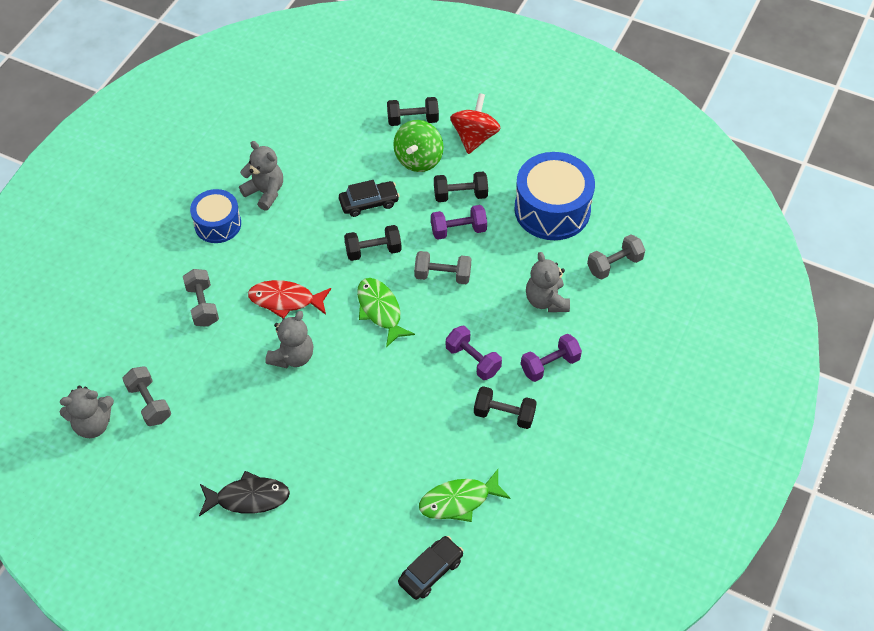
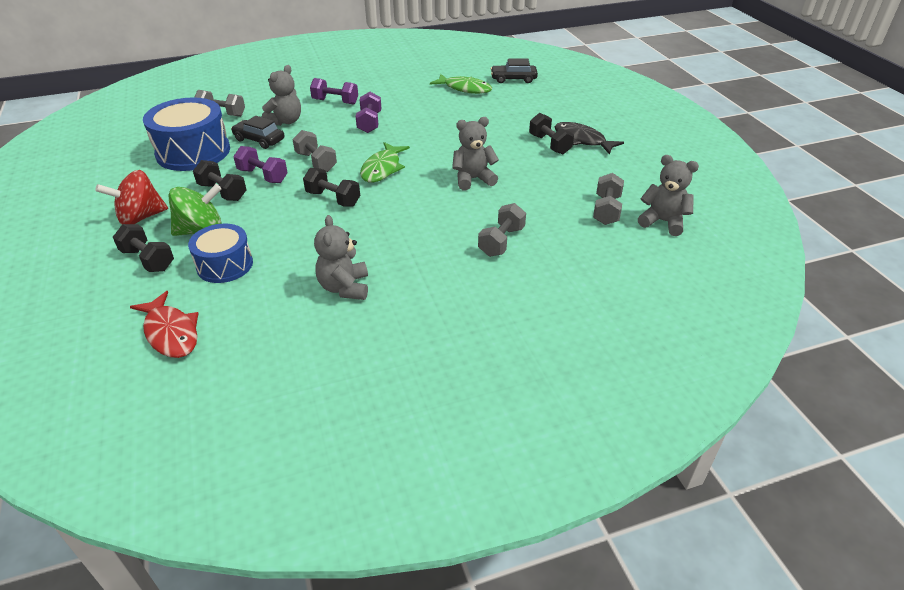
camera: 135 degrees left, 15 degrees down
blue drum [190,189,241,243] -> blue drum moved to [188,224,253,283]
red fish [248,280,331,318] -> red fish moved to [130,291,199,358]
black car [339,180,400,217] -> black car moved to [231,116,284,149]
black dumbbell [474,386,537,429] -> black dumbbell moved to [529,113,574,154]

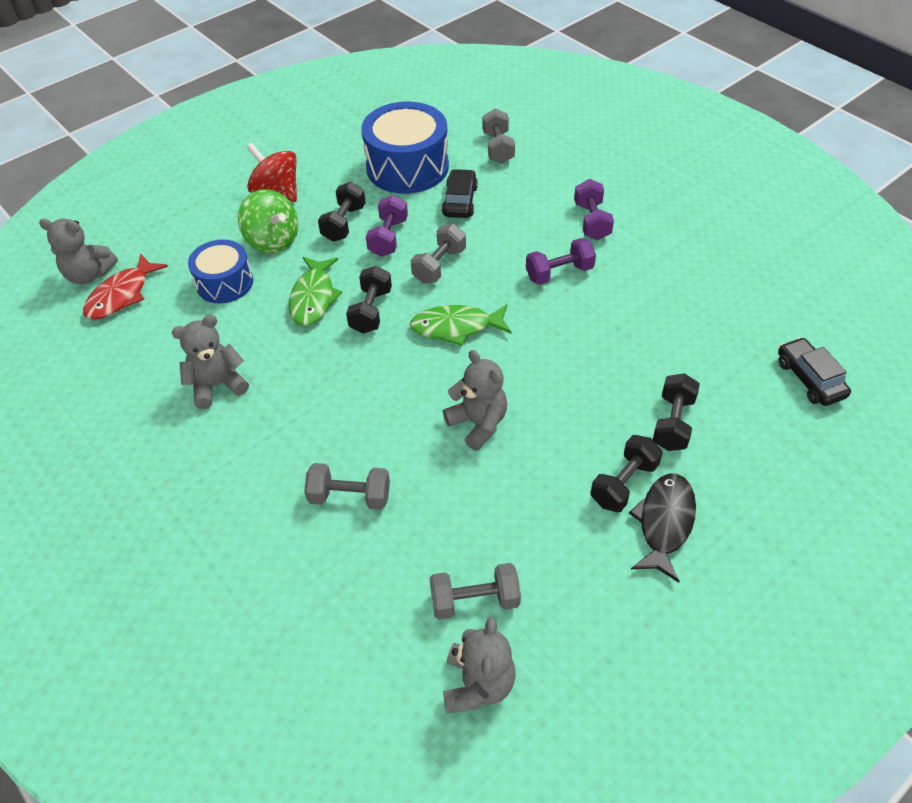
camera: 70 degrees right, 10 degrees up
black dumbbell [113,224,174,272] -> black dumbbell moved to [653,373,700,451]
grey teddy bear [262,65,301,126] -> grey teddy bear moved to [39,219,118,284]
green fish [430,74,492,94] -> green fish moved to [289,257,343,326]

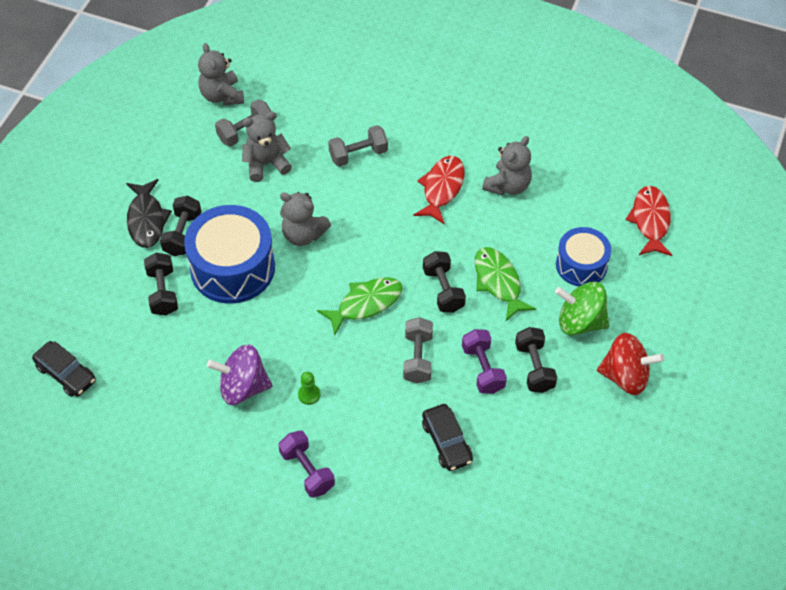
camera: 150 degrees right, 5 degrees up
grey teddy bear [39,219,118,284] -> grey teddy bear moved to [242,112,292,182]
blue drum [361,101,449,194] -> blue drum moved to [184,205,275,304]
grey dumbbell [483,108,515,164] -> none
purple dumbbell [526,238,596,285] -> green pawn [298,372,320,405]
none -> purple spinning top [207,344,273,405]
none -> red fish [413,156,465,224]

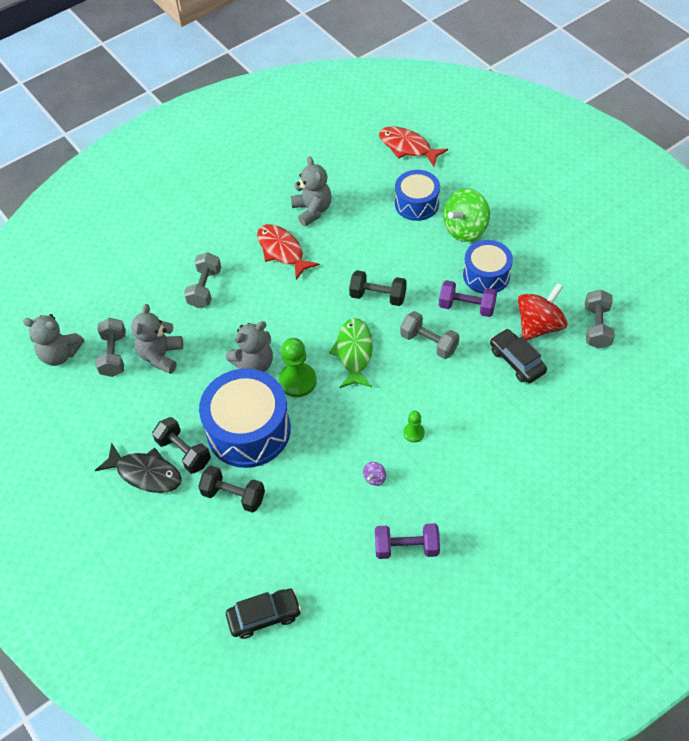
camera: 55 degrees left, 0 degrees up
purple spinning top [207,344,273,405] -> purple spinning top [363,462,386,486], size x0.41
purple dumbbell [278,431,335,498] -> purple dumbbell moved to [375,523,440,559]
black car [422,404,473,471] -> black car turned 135 degrees counterclockwise [490,329,547,383]
green fish [475,247,536,321] -> none
black dumbbell [515,327,557,393] -> blue drum [463,240,513,294]
red spinning top [597,333,664,395] -> red spinning top moved to [518,283,567,341]
none -> green pawn [279,338,317,397]
none -> grey dumbbell [585,289,615,349]

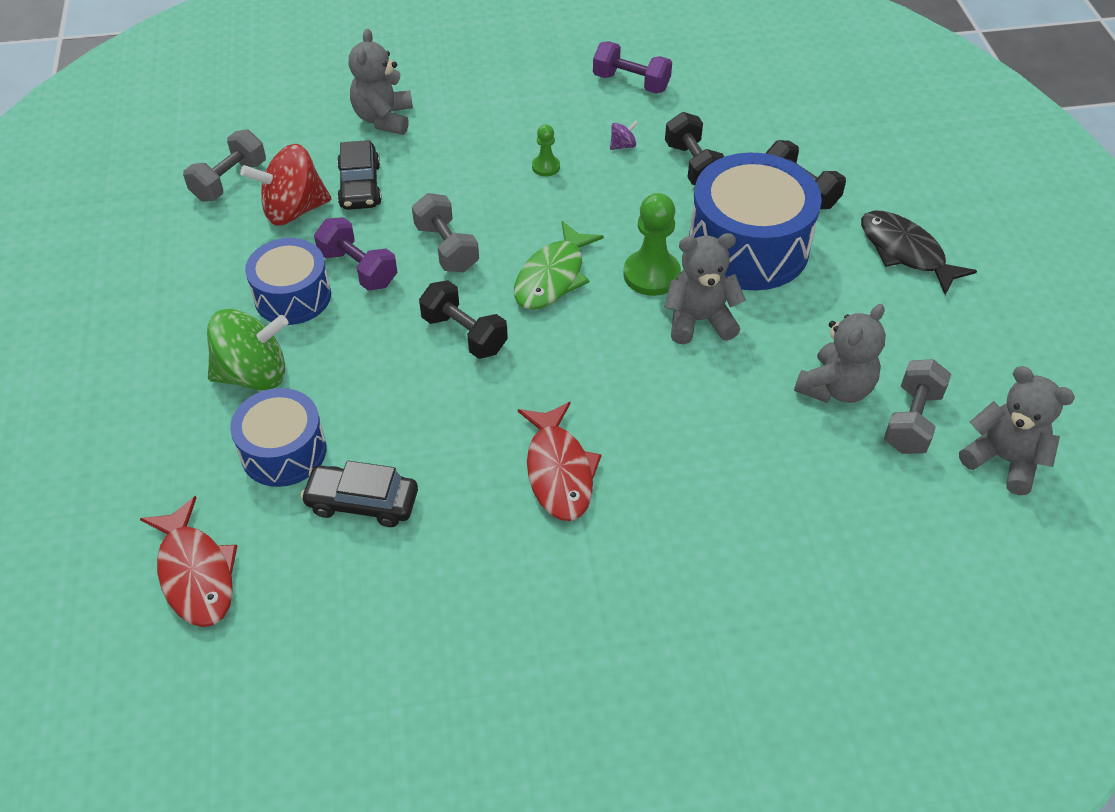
camera: 155 degrees left, 5 degrees down
black dumbbell [152,417,211,474] -> black dumbbell moved to [665,112,725,185]
grey dumbbell [184,252,221,308] -> none
black car [226,589,301,639] -> black car moved to [300,461,418,527]
grey teddy bear [291,156,332,226] -> grey teddy bear moved to [349,29,413,135]

